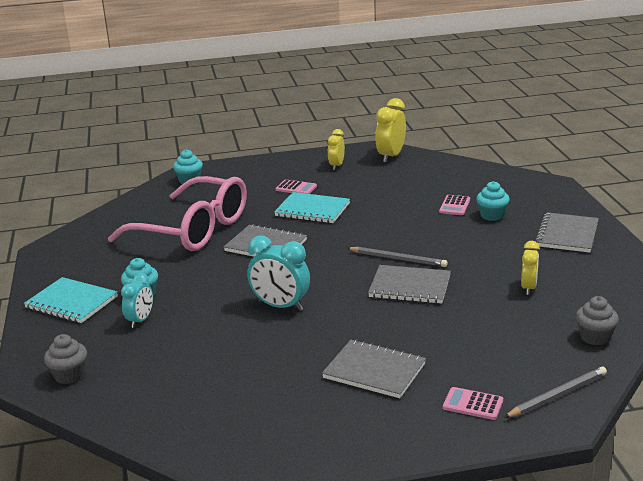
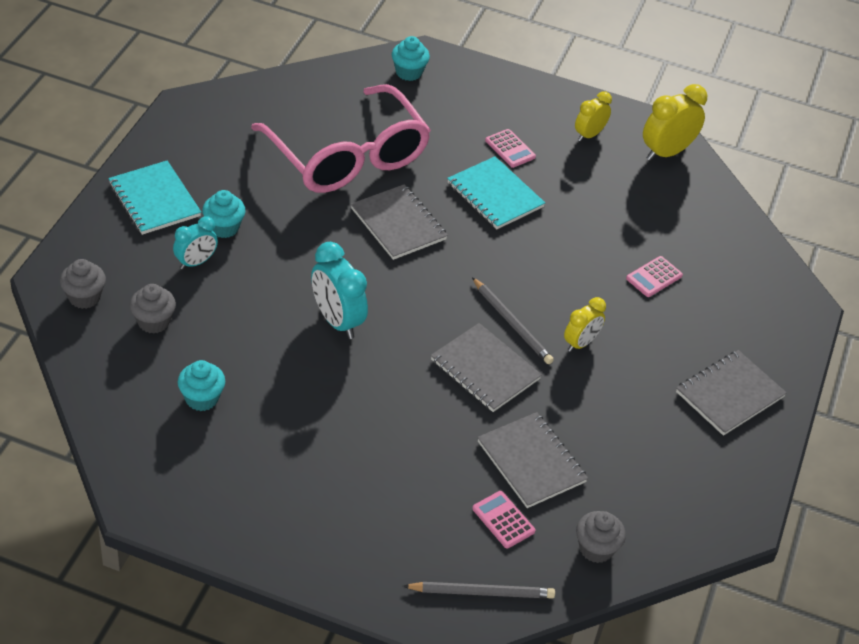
camera: 25 degrees right, 20 degrees up
grey notebook [322,339,426,398] -> grey notebook moved to [477,412,588,508]
pink calculator [443,387,503,420] -> pink calculator moved to [472,491,535,549]
turquoise cupcake [476,181,510,221] -> turquoise cupcake moved to [178,360,225,411]
yellow clock [521,241,540,295] -> yellow clock moved to [564,297,606,352]
none -> grey cupcake [130,284,176,334]

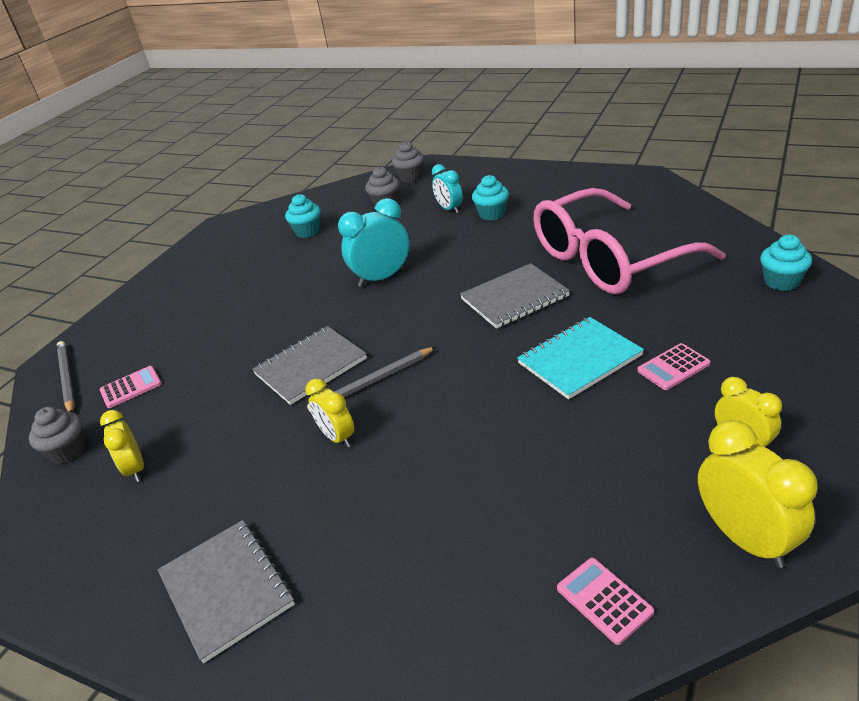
camera: 105 degrees right, 10 degrees down
turquoise notebook [108,161,201,235] -> none
grey pencil [403,582,555,599] -> grey pencil turned 150 degrees clockwise [57,341,75,412]
grey notebook [477,412,588,508] -> none
pink calculator [626,256,683,297] -> pink calculator moved to [557,558,654,645]
none -> yellow clock [100,410,144,482]

